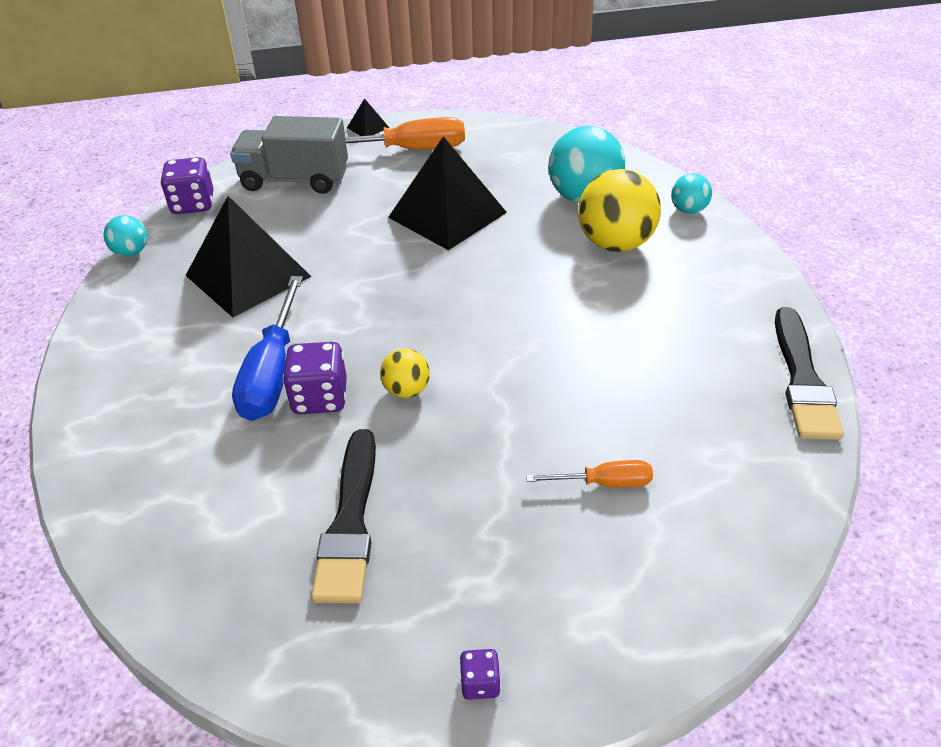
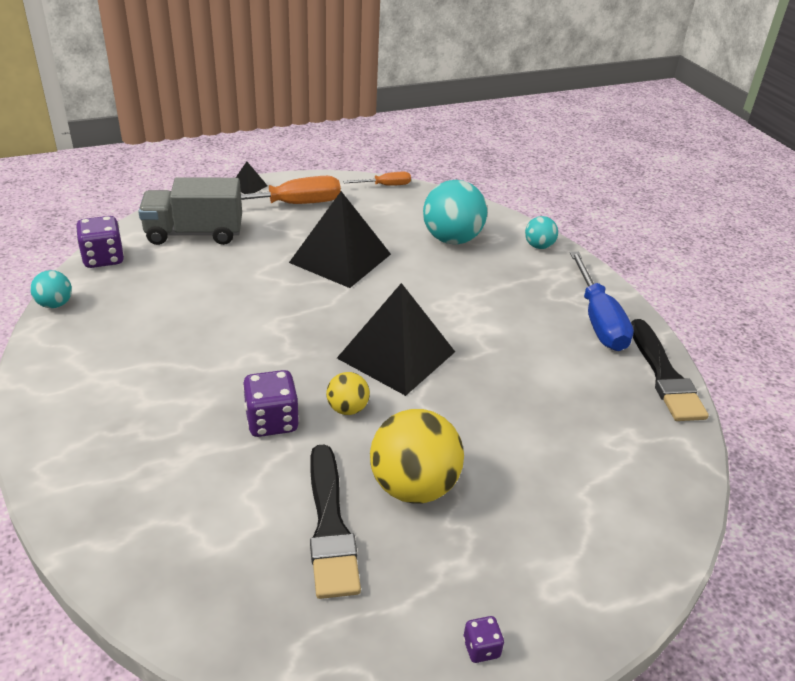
camera: 15 degrees left, 5 degrees down
black pyramid [185,196,312,317] -> black pyramid moved to [337,283,455,396]
blue screwdriver [232,276,303,421] -> blue screwdriver moved to [570,251,634,351]
orange screwdriver [526,460,653,487] -> orange screwdriver moved to [343,172,411,186]
yellow ball [578,169,661,252] -> yellow ball moved to [370,409,464,504]

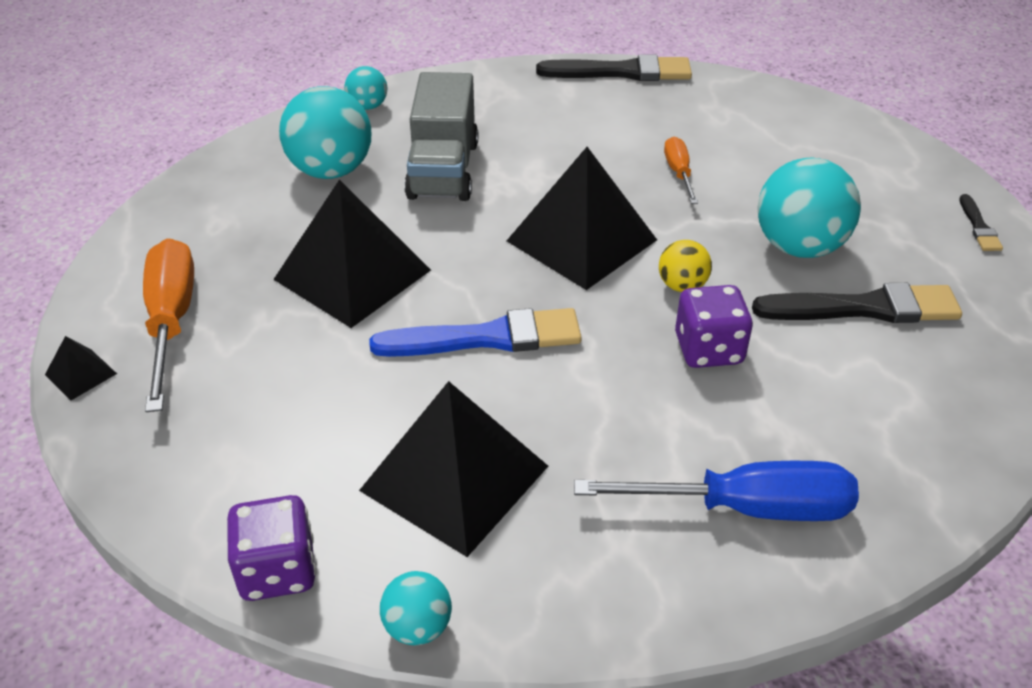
camera: 80 degrees left, 5 degrees up
grey truck [138,177,242,245] -> grey truck moved to [404,72,478,201]
orange screwdriver [343,172,411,186] -> orange screwdriver moved to [664,137,698,204]
yellow ball [370,409,464,504] -> turquoise ball [757,157,861,258]
purple dice [463,616,504,663] -> black brush [959,194,1003,251]
blue screwdriver [570,251,634,351] -> blue screwdriver moved to [574,461,859,521]
none -> black pyramid [359,381,548,557]
none -> blue brush [369,308,582,357]

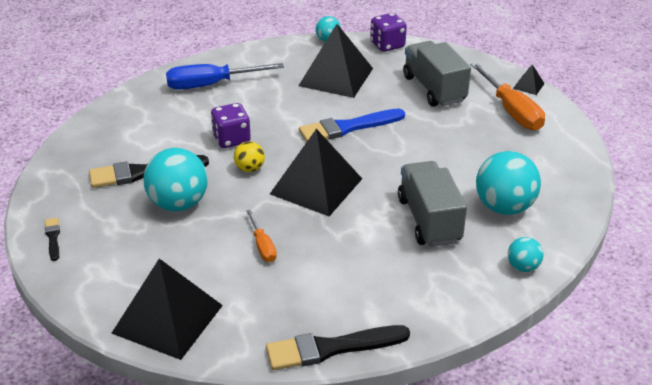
camera: 165 degrees right, 5 degrees down
black pyramid [273,180,431,328] -> black pyramid moved to [111,259,223,360]
none -> grey truck [403,41,471,107]

